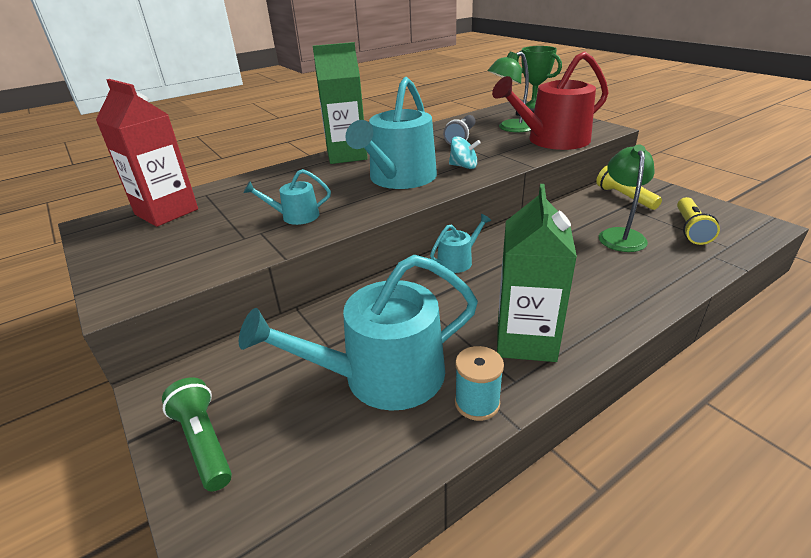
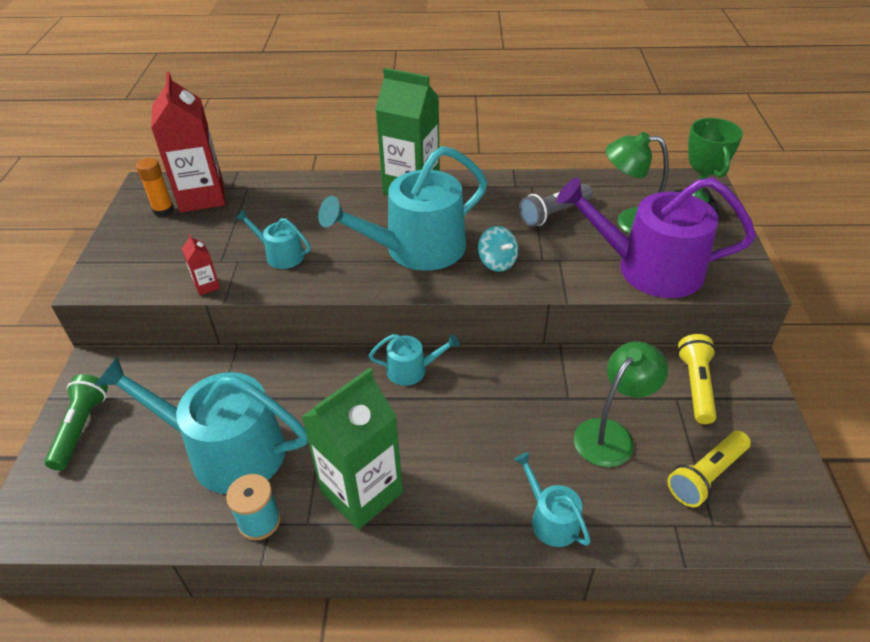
camera: 35 degrees right, 10 degrees up
red watering can [492,51,609,150] -> purple watering can [557,178,756,298]
none -> orange glue stick [136,158,174,217]
none -> red carton [182,234,220,295]
none -> turquoise watering can [514,452,591,547]

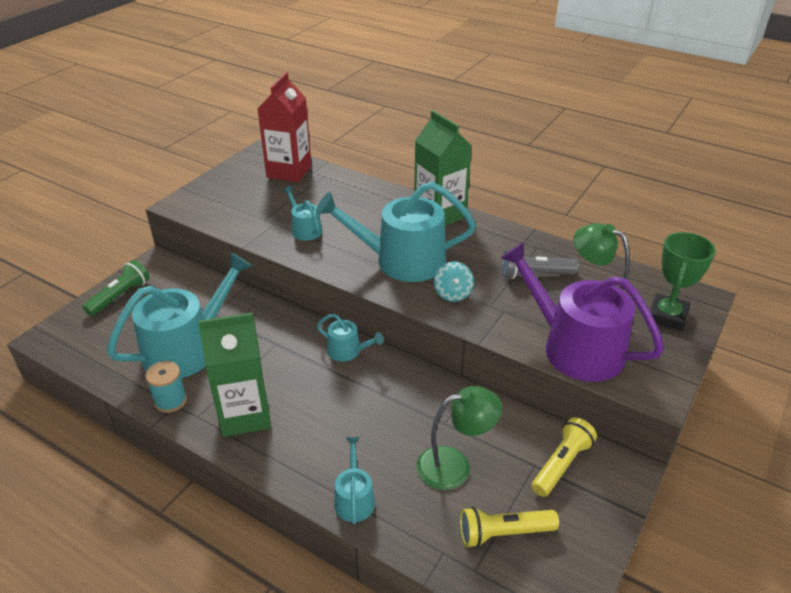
camera: 30 degrees right, 5 degrees down
turquoise watering can [94,356,308,494] -> turquoise watering can turned 90 degrees clockwise [107,253,252,378]
orange glue stick [136,158,174,217] -> none
red carton [182,234,220,295] -> none

